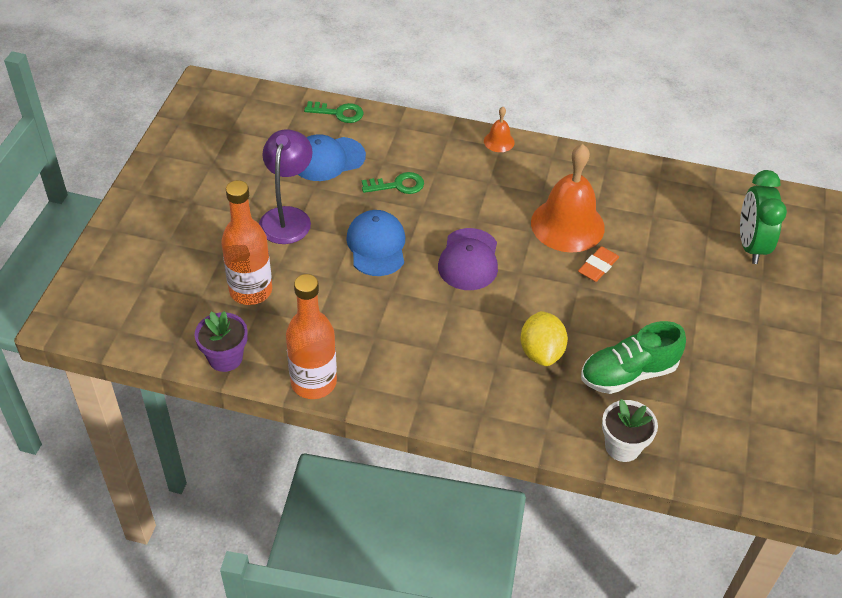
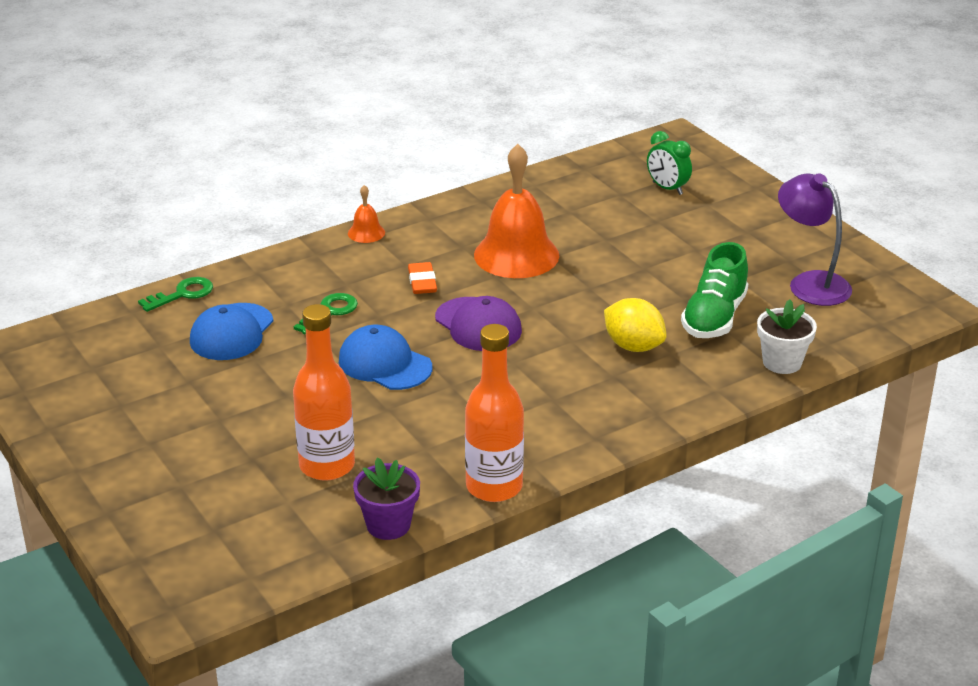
camera: 45 degrees left, 15 degrees down
purple lamp [259,129,312,244] -> purple lamp moved to [778,173,852,306]
orange eraser [578,246,619,282] -> orange eraser moved to [408,262,437,294]
green clock [740,170,787,264] -> green clock [647,131,692,195], size x0.67

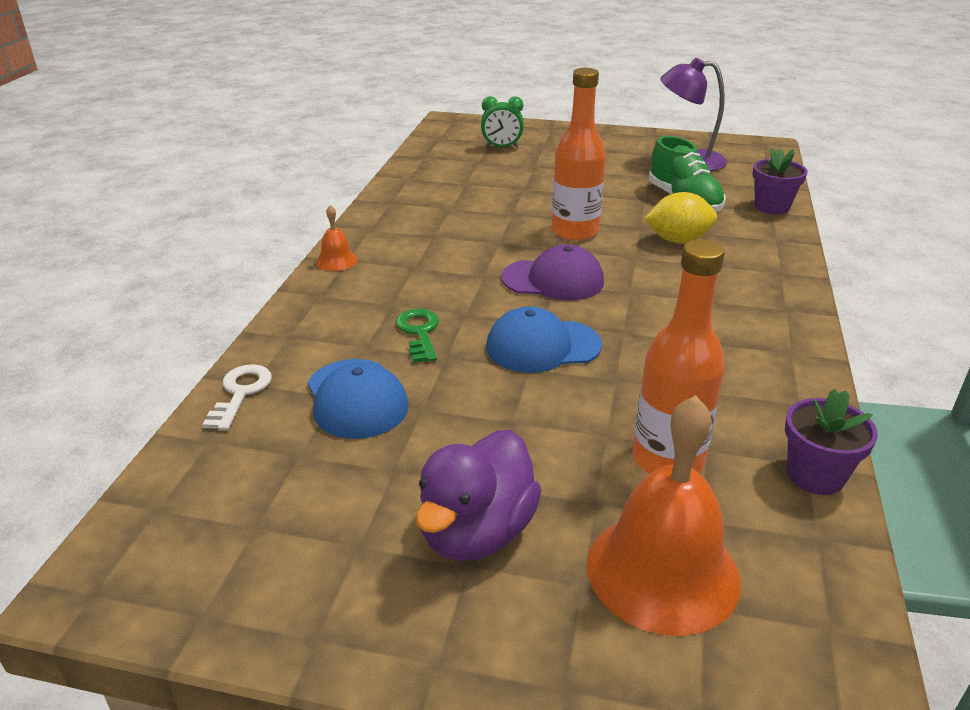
camera: 45 degrees left, 0 degrees up
green key [138,277,213,312] -> white key [203,364,272,431]
orange eraser [408,262,437,294] -> none
orange bottle [465,324,524,502] -> orange bottle moved to [552,68,606,241]
orange bell [474,144,559,278] -> orange bell moved to [587,395,741,636]
white flower pot [757,299,817,374] -> purple flower pot [753,148,808,215]
none -> purple duck [415,430,542,561]

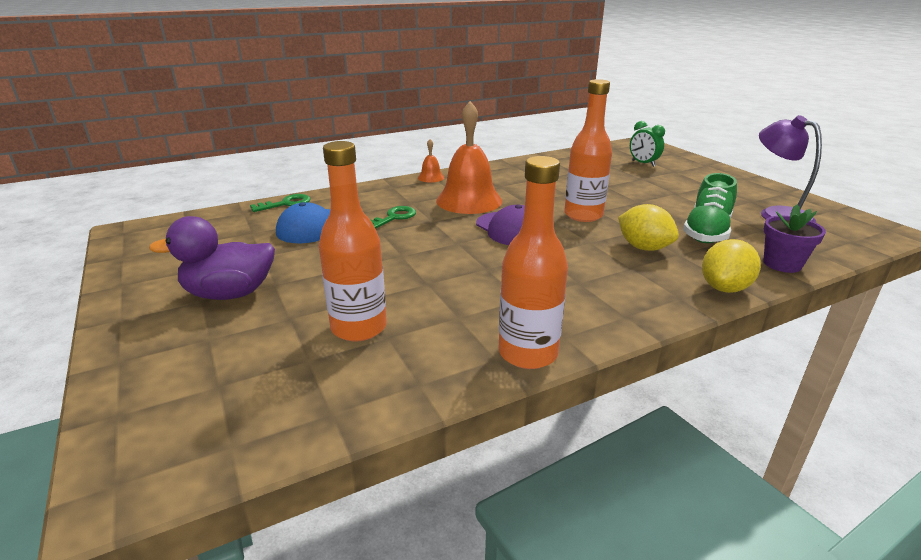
camera: 50 degrees right, 5 degrees down
white key [203,364,272,431] -> green key [250,194,311,212]
blue cap [486,306,602,373] -> none
orange bell [587,395,741,636] -> orange bell moved to [436,101,502,214]
purple flower pot [785,389,878,495] -> none
none -> orange bottle [499,156,568,369]
none -> yellow lemon [702,239,761,293]

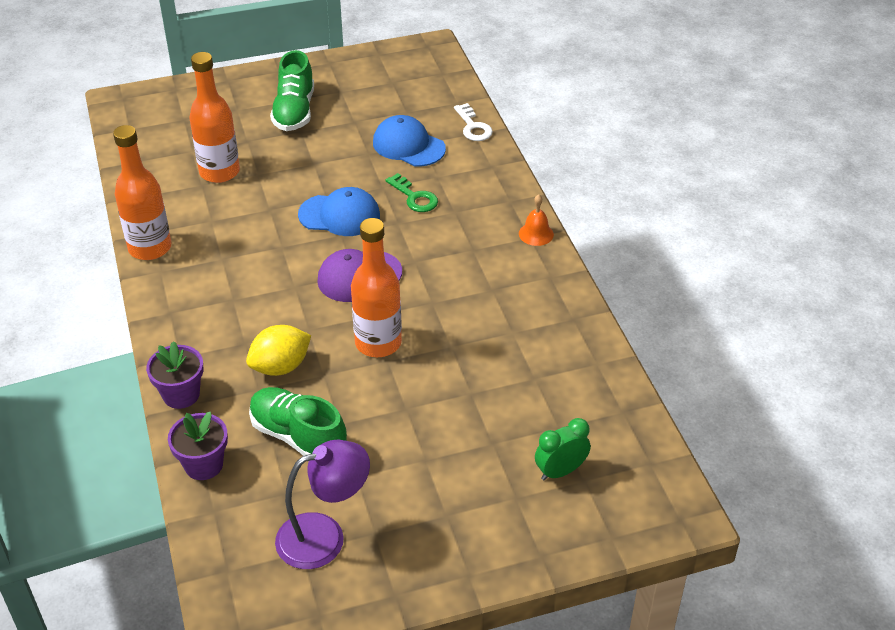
camera: 100 degrees right, 15 degrees up
purple duck [149,216,275,300] -> green shoe [270,50,314,131]
green key [250,194,311,212] -> white key [454,103,493,141]
orange bell [436,101,502,214] -> none
yellow lemon [702,239,761,293] -> purple flower pot [146,341,204,409]
none -> blue cap [298,187,380,236]

